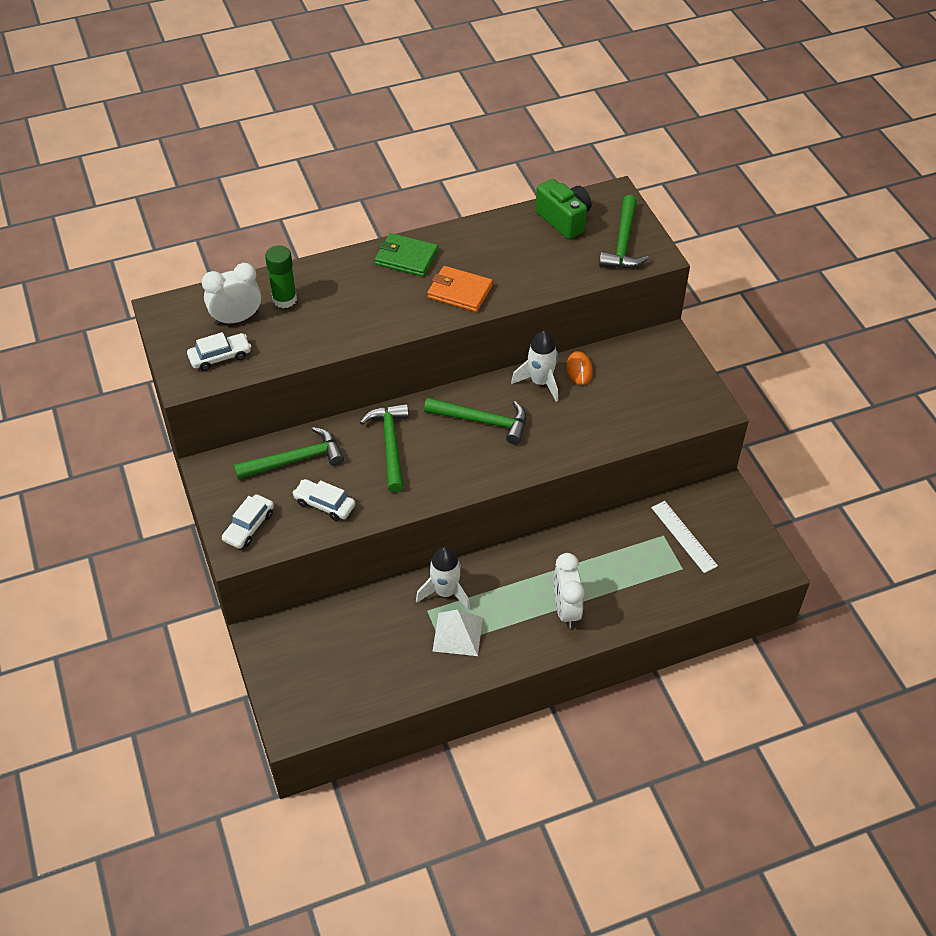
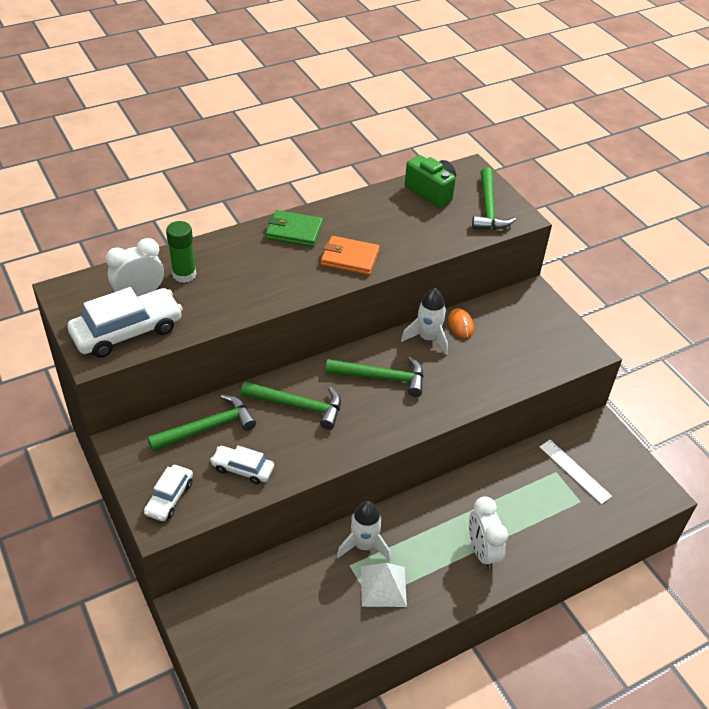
camera: 10 degrees left, 5 degrees down
white car [187,332,251,371] -> white car [67,287,183,358], size x1.79
green hammer [360,403,409,493] -> green hammer turned 120 degrees clockwise [241,381,341,430]

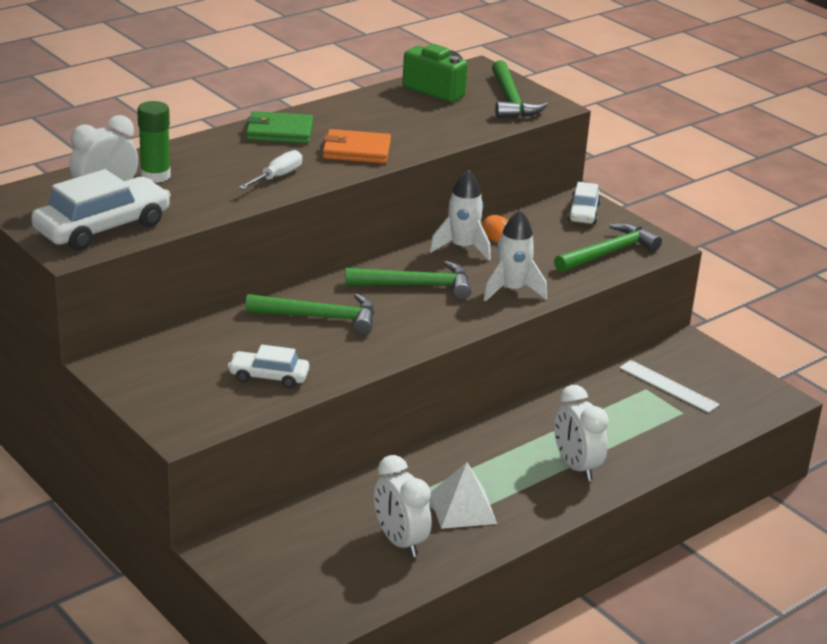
camera: 10 degrees left, 15 degrees down
white car [144,465,193,521] -> white car moved to [568,182,601,224]
green hammer [148,395,256,451] -> green hammer moved to [554,223,662,272]
white rocket [337,501,391,561] -> white rocket moved to [484,210,547,302]
none -> white screwdriver [239,150,302,189]
none -> white clock [374,455,431,557]

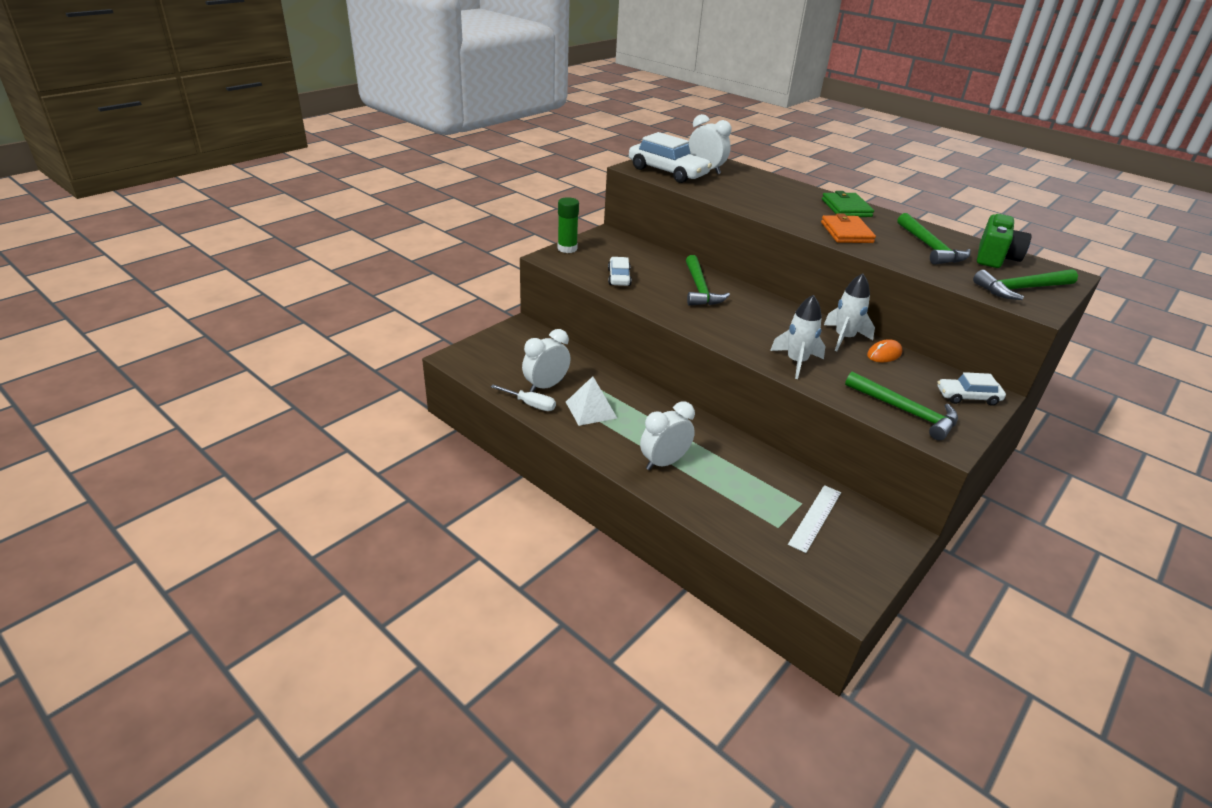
camera: 80 degrees right, 5 degrees up
green glue stick [137,101,171,183] -> green glue stick moved to [558,197,579,253]
white screwdriver [239,150,302,189] -> white screwdriver moved to [491,385,556,411]
green hammer [345,261,471,299] -> green hammer moved to [898,213,971,265]

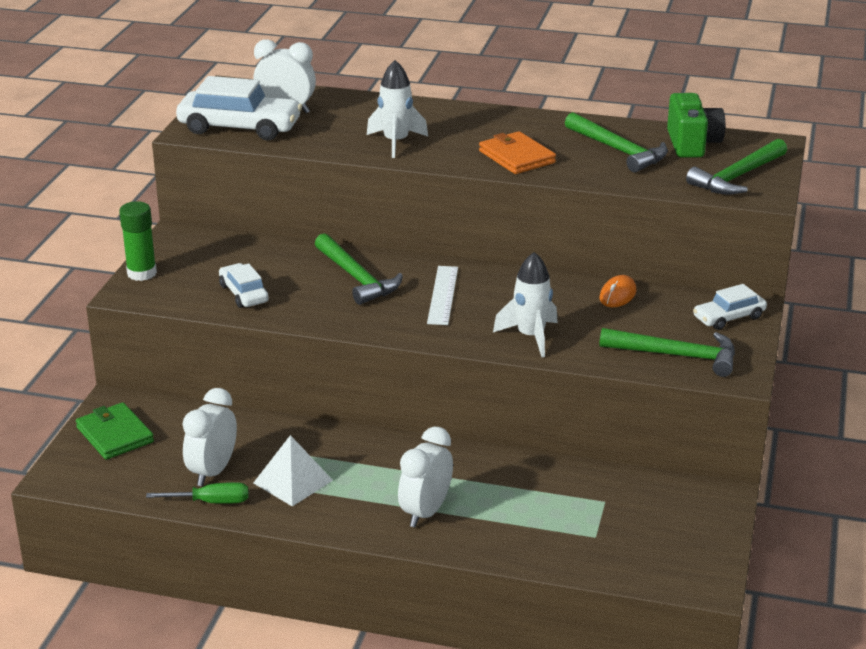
camera: 25 degrees left, 5 degrees down
white screwdriver [491,385,556,411] -> green screwdriver [146,482,248,504]
white ruler [788,485,841,553] -> white ruler moved to [427,266,458,325]
green wallet [822,191,874,217] -> green wallet moved to [76,402,154,460]
white rocket [824,273,875,351] -> white rocket moved to [367,60,428,158]

